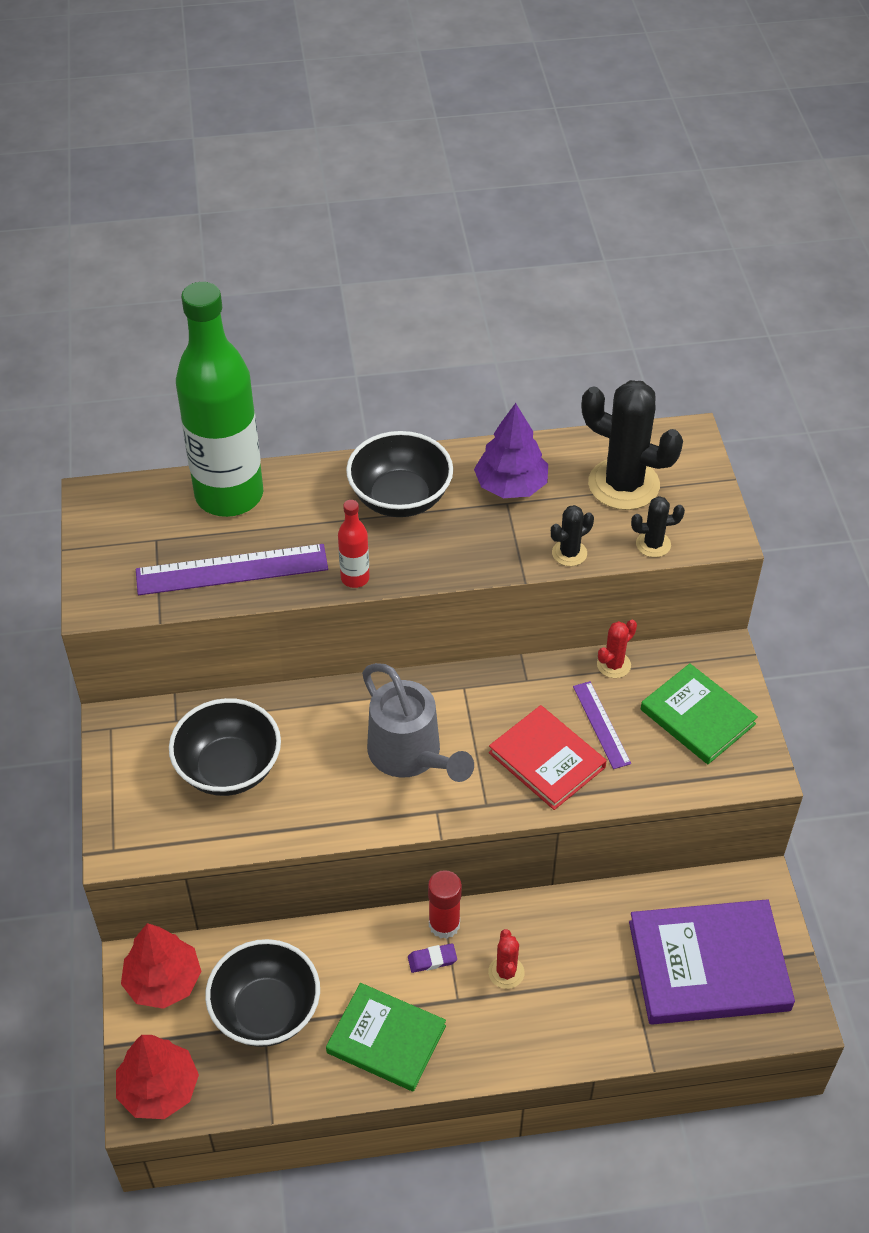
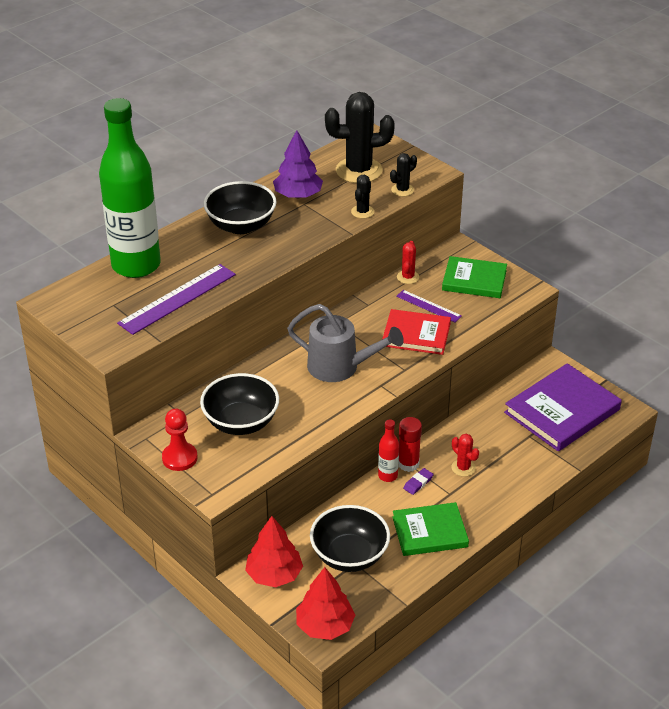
camera: 35 degrees left, 10 degrees down
red bottle [338,500,370,588] -> red bottle moved to [378,419,399,482]
none -> red pawn [162,409,198,471]

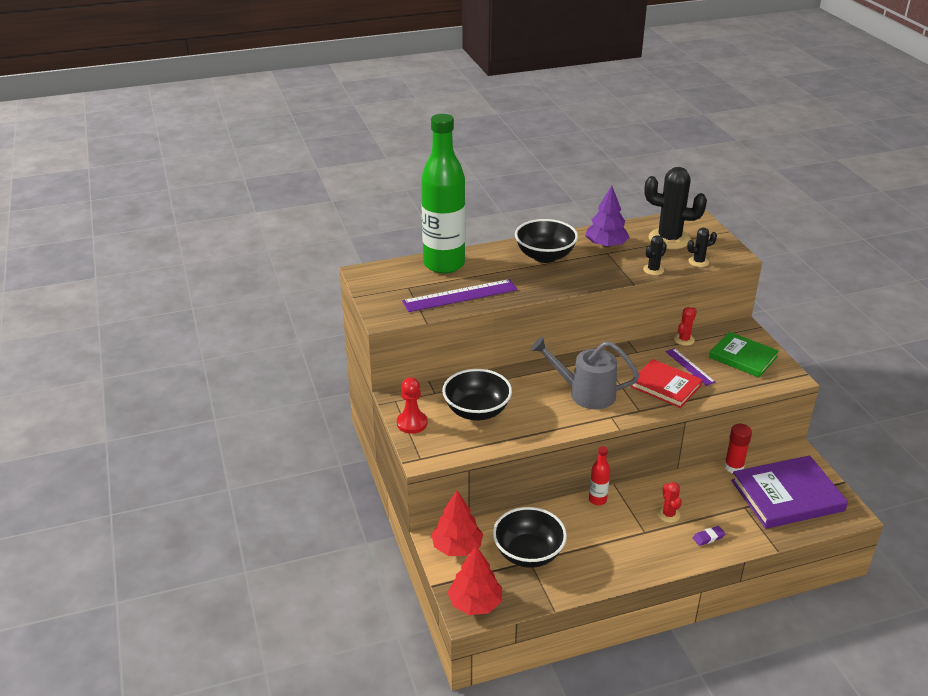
camera: 25 degrees right, 5 degrees down
grey watering can [287,304,404,382] -> grey watering can turned 150 degrees clockwise [531,337,639,409]
green book [393,502,469,556] -> none
red glue stick [399,417,422,472] -> red glue stick moved to [724,424,752,473]
purple eraser [403,468,434,495] -> purple eraser moved to [693,526,726,546]

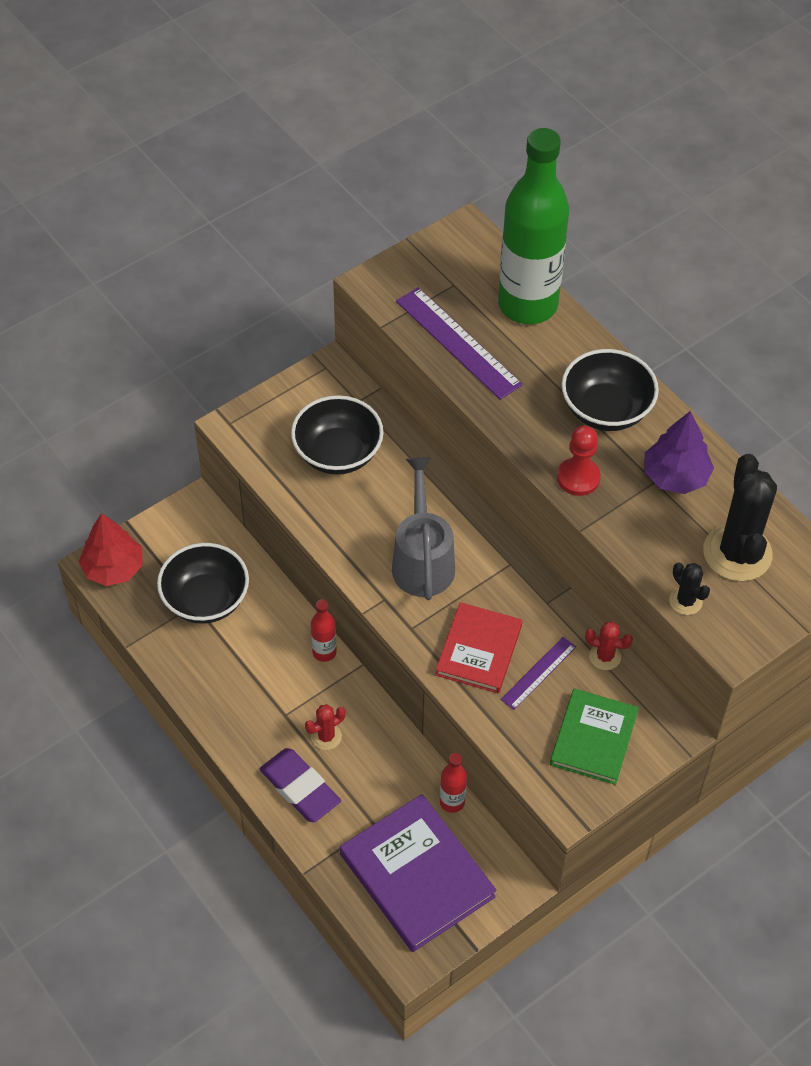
camera: 70 degrees right, 20 degrees up
red pawn [397,377,427,434] -> red pawn moved to [557,426,601,496]
red tree [431,491,483,556] -> none
black cactus [643,235,667,275] -> none
purple eraser [693,526,726,546] -> purple eraser [260,748,341,822], size x2.13
red glue stick [724,424,752,473] -> red bottle [440,753,467,813]

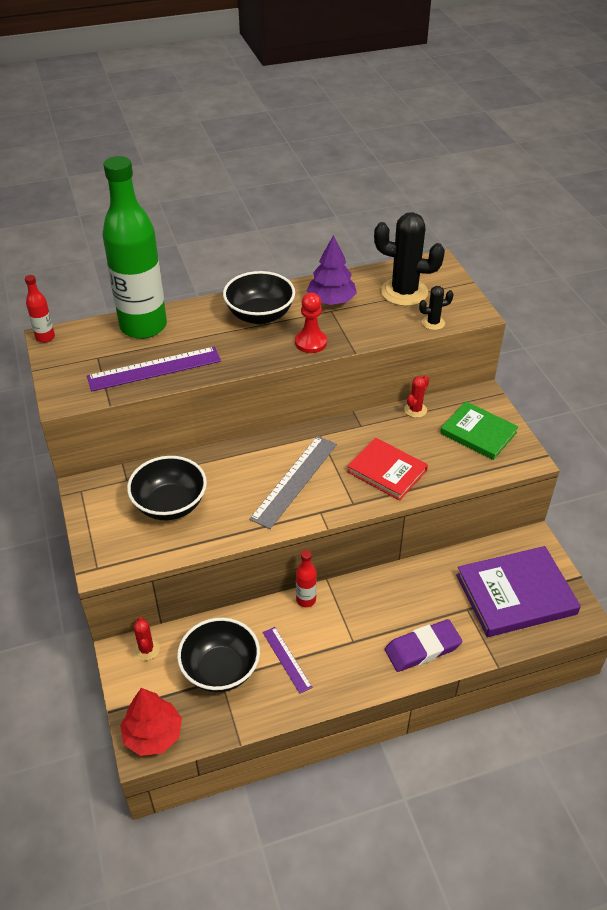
camera: 70 degrees left, 10 degrees down
red cactus [305,704,346,750] -> red cactus moved to [133,617,160,661]
grey watering can [392,458,455,600] -> grey ruler [249,436,337,529]
red bottle [440,753,467,813] -> red bottle moved to [25,275,55,343]
purple ruler [501,637,576,710] -> purple ruler moved to [263,627,312,694]

